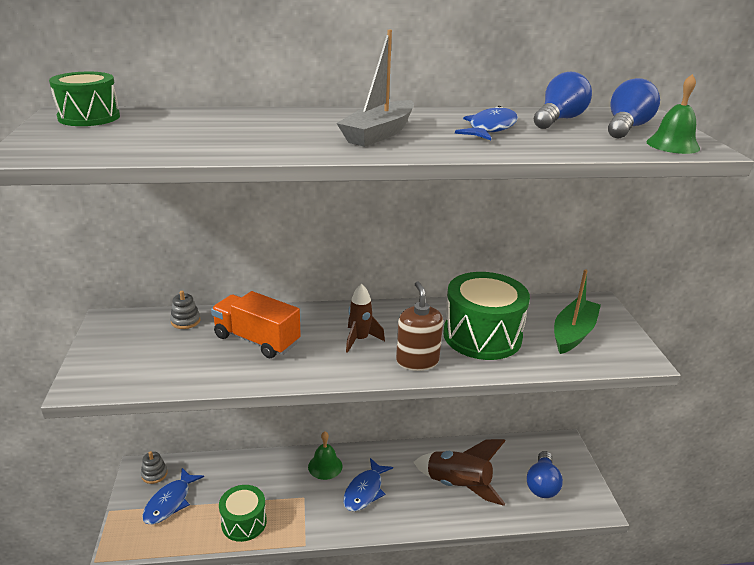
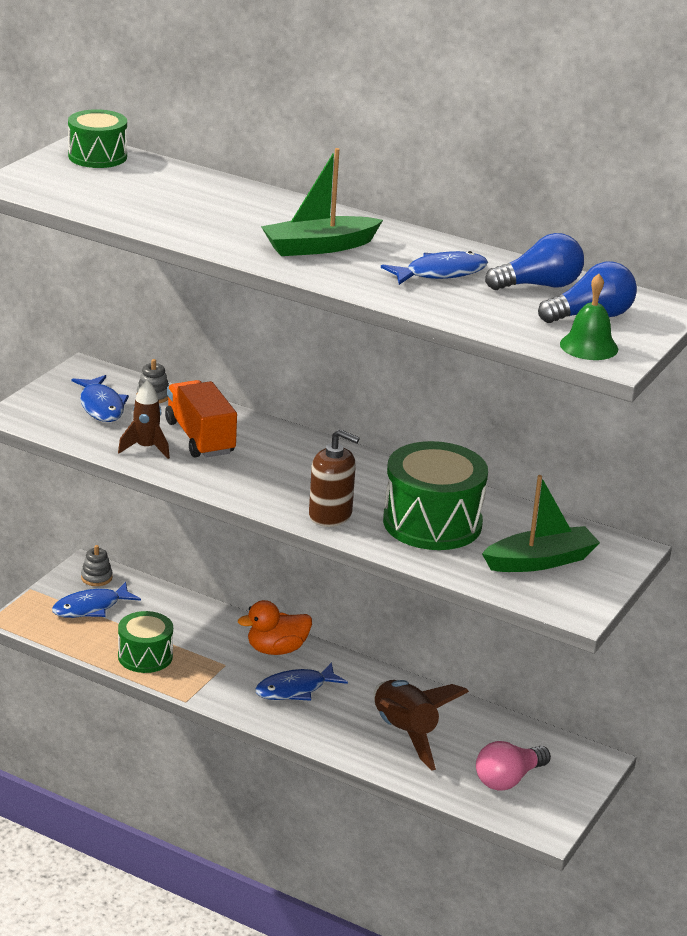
camera: 35 degrees right, 0 degrees up
green bell [308,432,342,480] -> orange duck [238,600,312,655]
grey boat [336,30,414,147] -> green boat [261,148,383,256]
brown rocket [346,283,385,353] -> brown rocket moved to [118,380,170,459]
brown soap dispenser [396,281,443,371] -> brown soap dispenser turned 90 degrees clockwise [309,429,360,527]
blue light bulb [527,451,563,498] -> pink light bulb [476,741,551,791]
none -> blue fish [72,375,129,422]

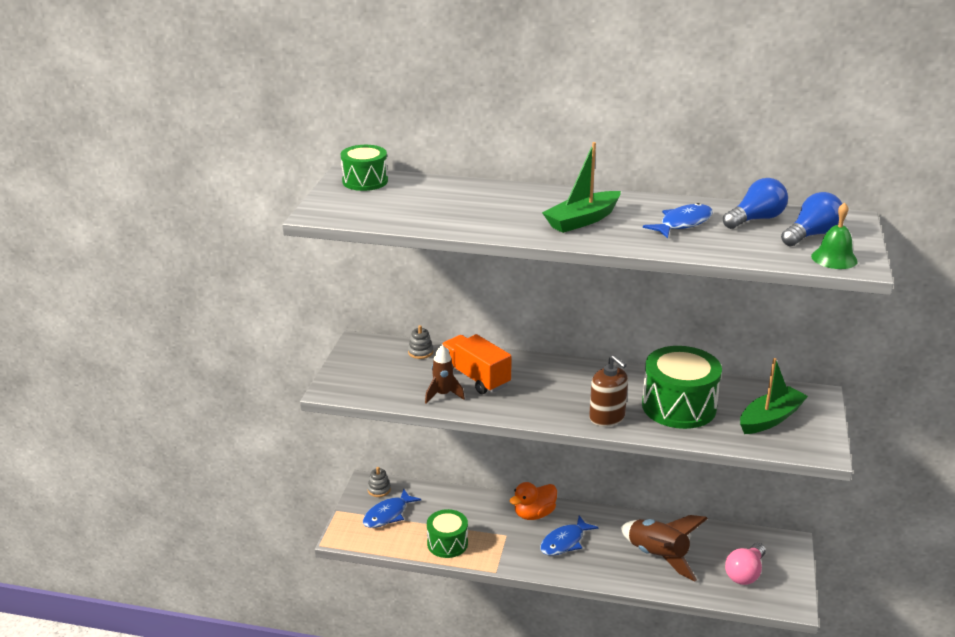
camera: 15 degrees left, 0 degrees up
blue fish [72,375,129,422] -> none
brown soap dispenser [309,429,360,527] -> brown soap dispenser turned 45 degrees clockwise [589,355,628,427]

